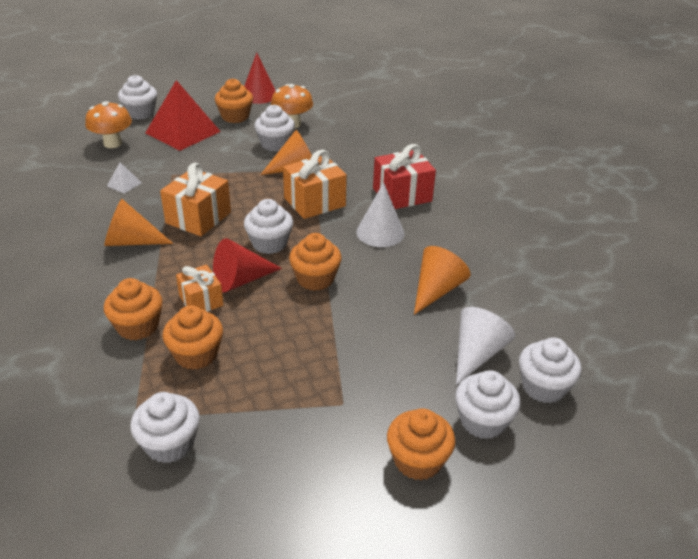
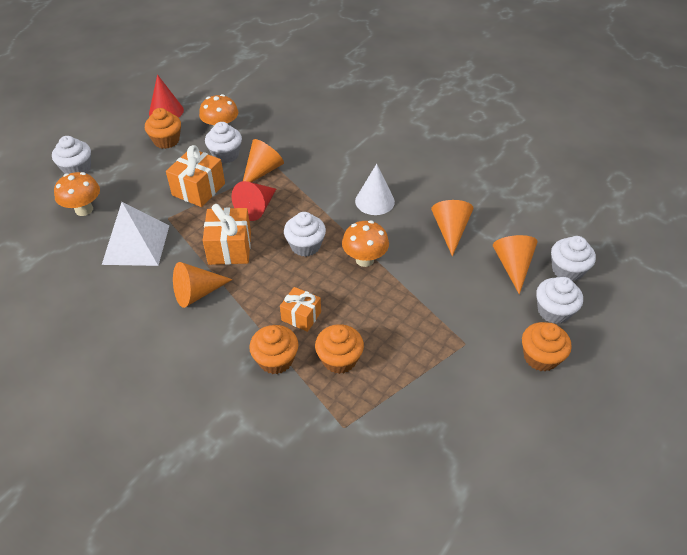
camera: 30 degrees left, 10 degrees up
white pyramid [107,162,142,194] -> white pyramid [102,202,169,266], size x2.41
white cupcake [130,392,200,463] -> none
red pyramid [145,80,221,151] -> none
red cone [213,238,282,292] -> red cone moved to [232,181,276,221]
orange gift [283,150,347,219] -> orange gift moved to [166,145,225,207]
orange cupcake [289,233,342,291] -> orange mushroom [342,220,389,267]
red gift [373,144,436,209] -> none
white cone [456,307,515,385] -> orange cone [493,235,538,295]

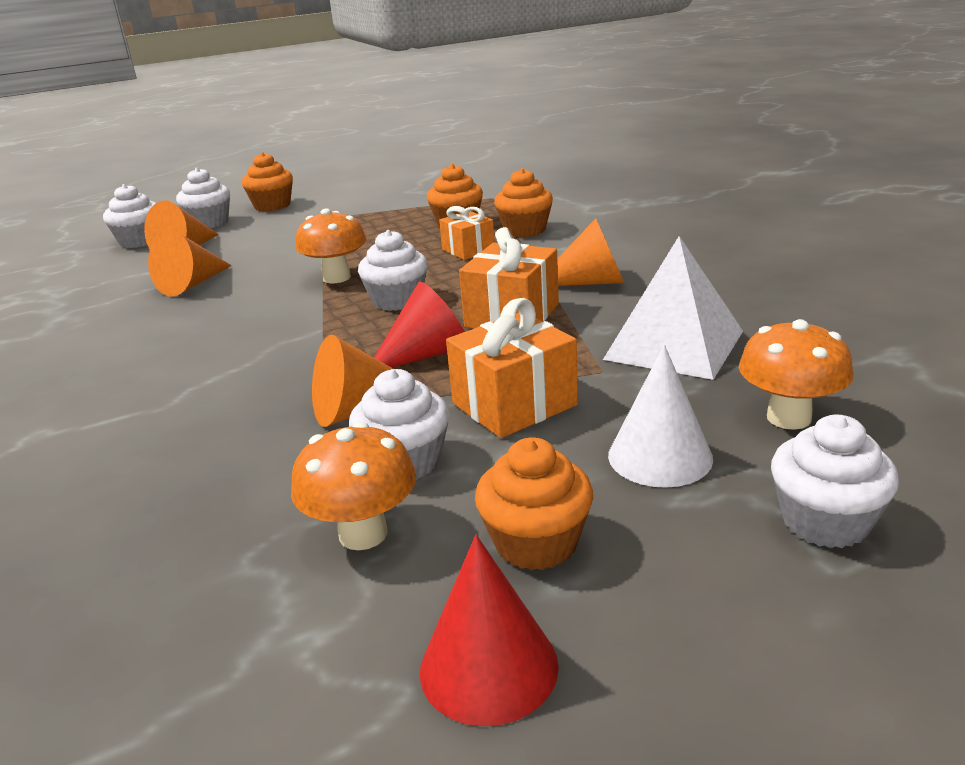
camera: 150 degrees left, 20 degrees down
white cone [355,164,395,215] -> white cone moved to [608,345,713,488]

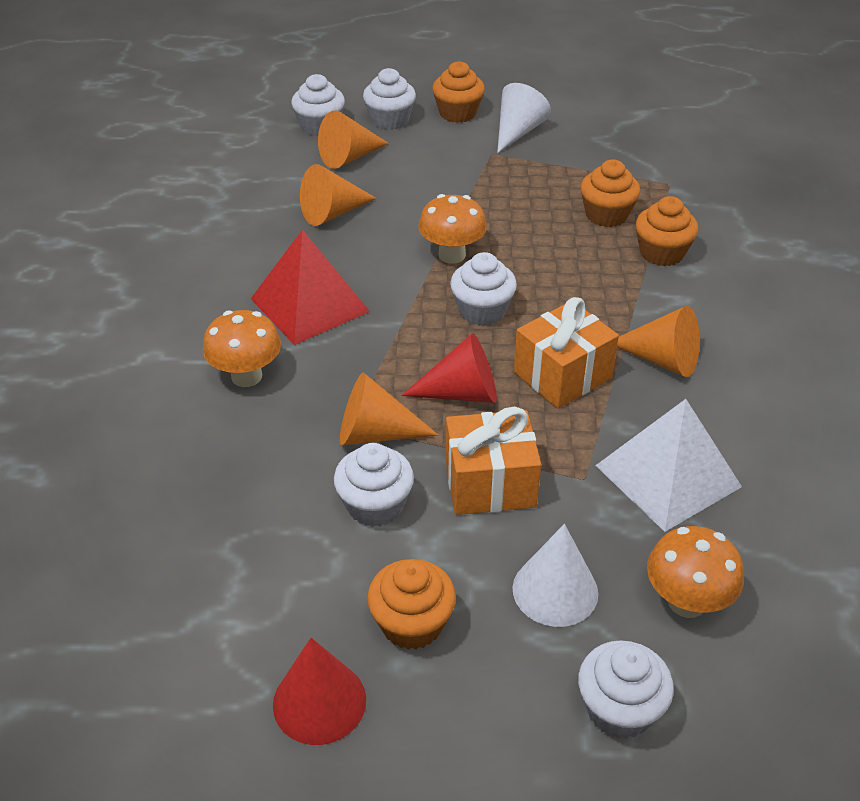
camera: 25 degrees right, 15 degrees up
orange mushroom [291,422,416,550] -> orange mushroom moved to [203,310,281,387]
orange gift [439,206,495,260] -> none
none -> red pyramid [251,229,370,345]
none -> white cone [497,83,551,153]

